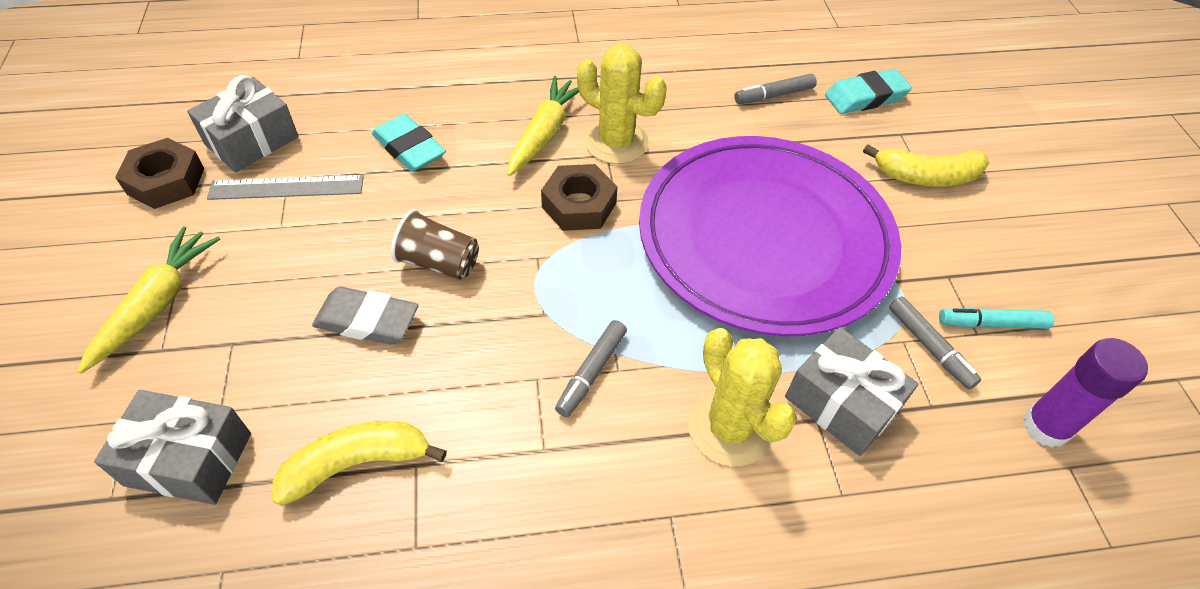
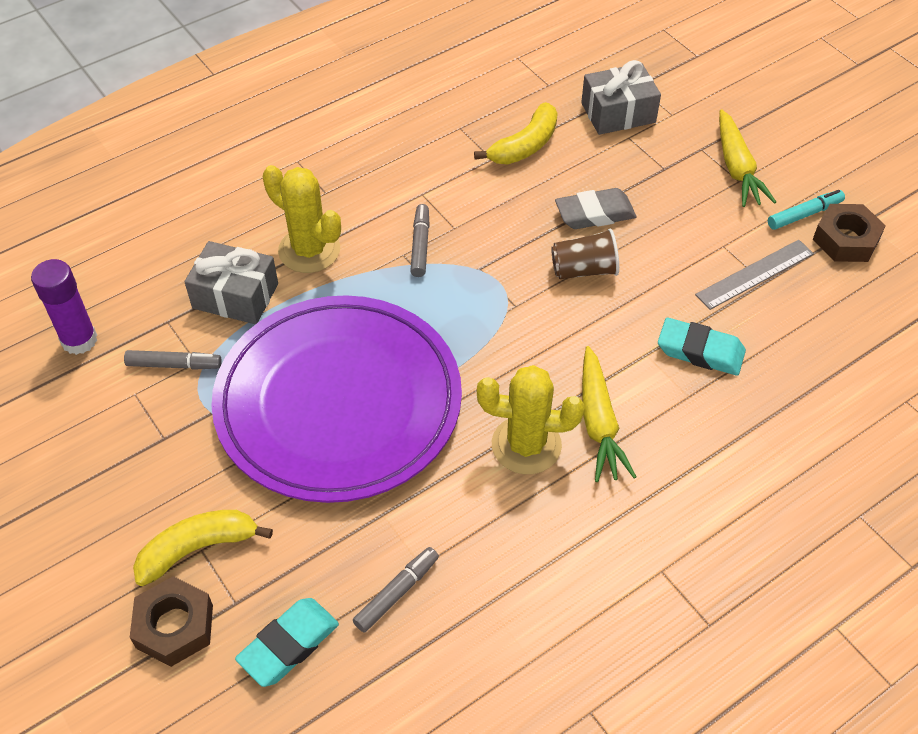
camera: 155 degrees right, 0 degrees up
grey gift [187,75,299,172] -> none
brown nut [541,164,618,231] -> brown nut moved to [130,576,213,667]
grey marker [889,297,981,389] -> grey marker turned 150 degrees clockwise [124,350,222,370]
turquoise marker [939,307,1054,329] -> turquoise marker moved to [768,190,845,230]

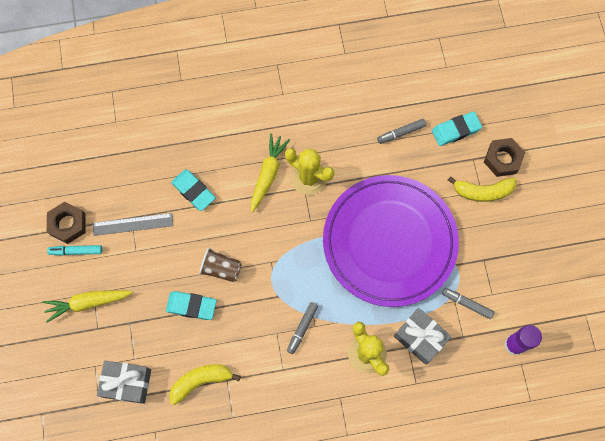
camera: 155 degrees left, 20 degrees up
grey eraser [555,188,636,229] -> turquoise eraser [166,291,217,320]
yellow carrot [719,109,776,207] -> yellow carrot turned 120 degrees counterclockwise [43,290,133,322]

